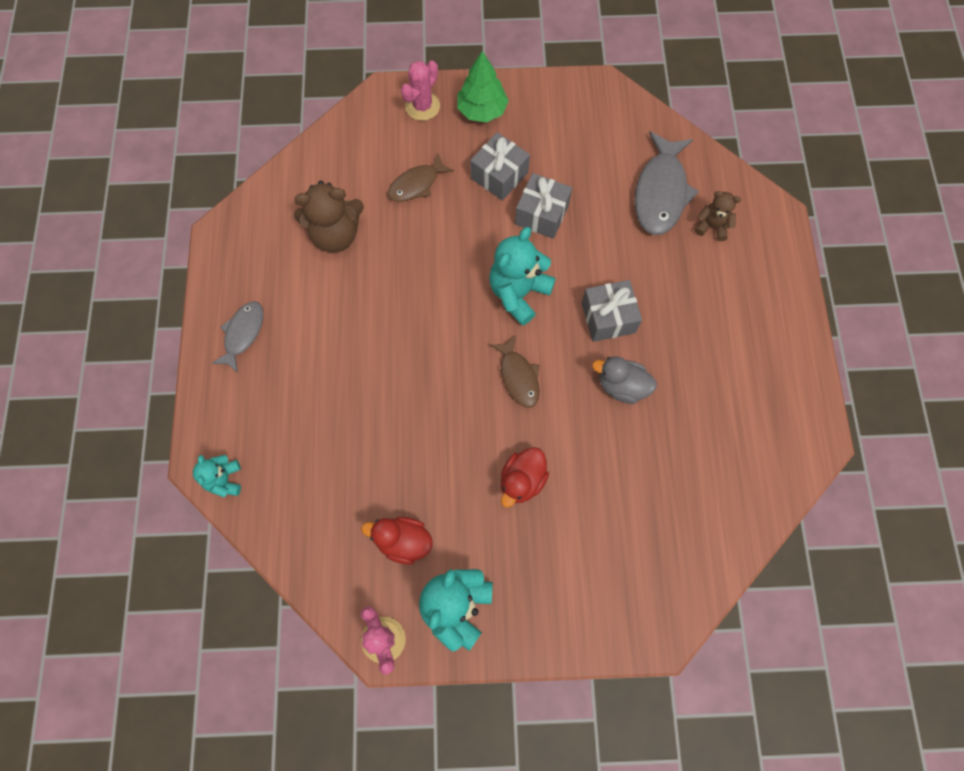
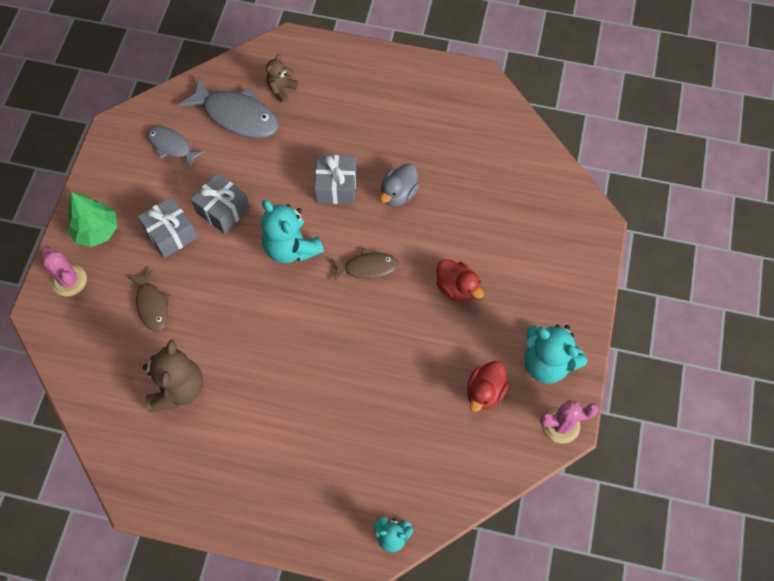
camera: 75 degrees left, 5 degrees down
grey fish [211,301,264,373] -> grey fish moved to [147,126,205,169]

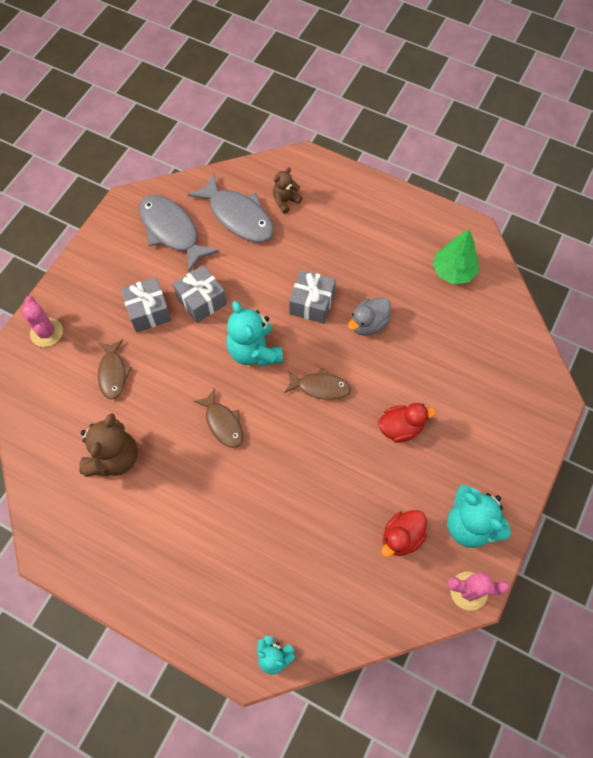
camera: 15 degrees right, 0 degrees up
green tree [67,192,118,247] -> green tree moved to [433,229,479,284]
grey fish [147,126,205,169] -> grey fish [139,195,219,272], size x1.67
red duck [436,259,484,302] -> red duck turned 75 degrees counterclockwise [378,403,436,443]
none -> brown fish [194,389,243,448]

